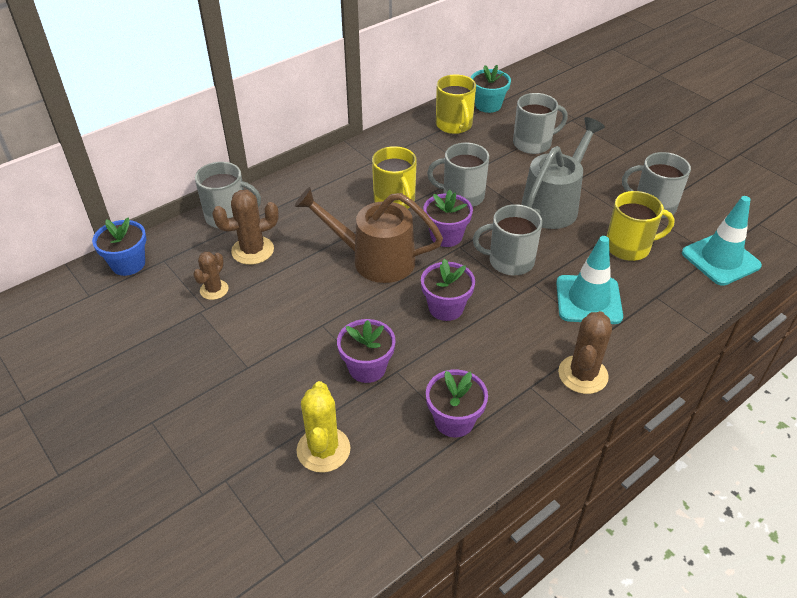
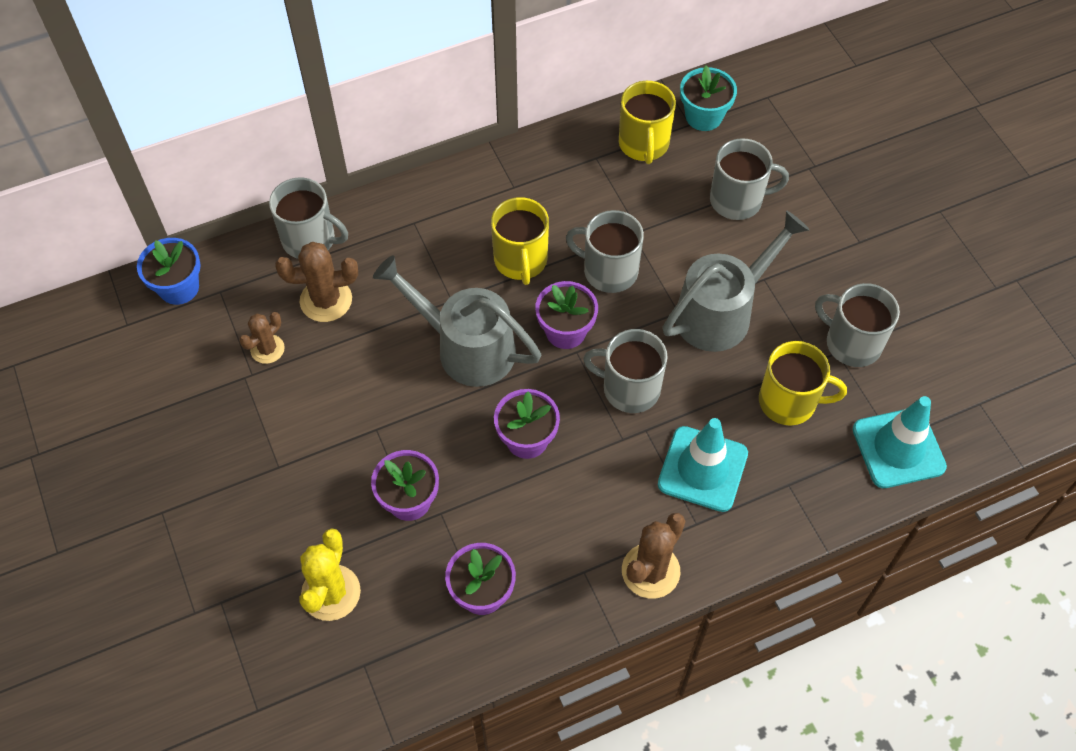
camera: 15 degrees right, 15 degrees up
brown watering can [295,187,443,283] -> grey watering can [373,255,541,387]

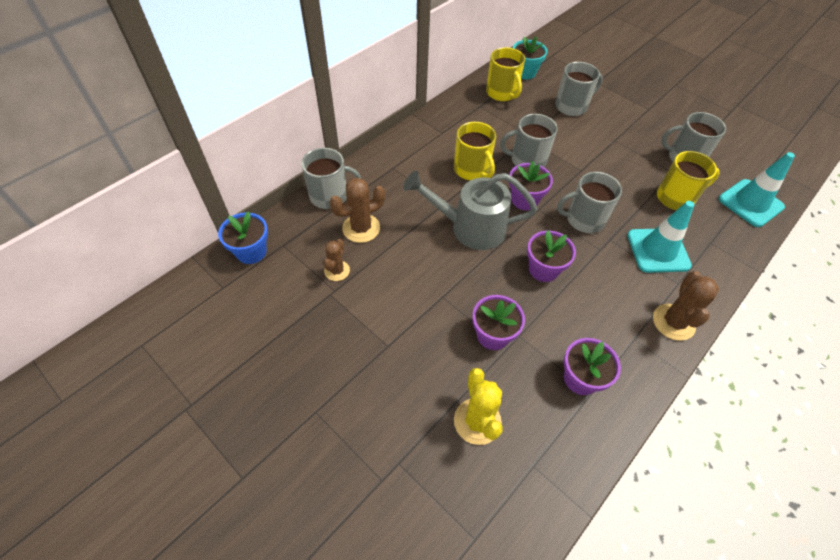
camera: 25 degrees left, 5 degrees down
grey watering can [662,210,809,352] -> none

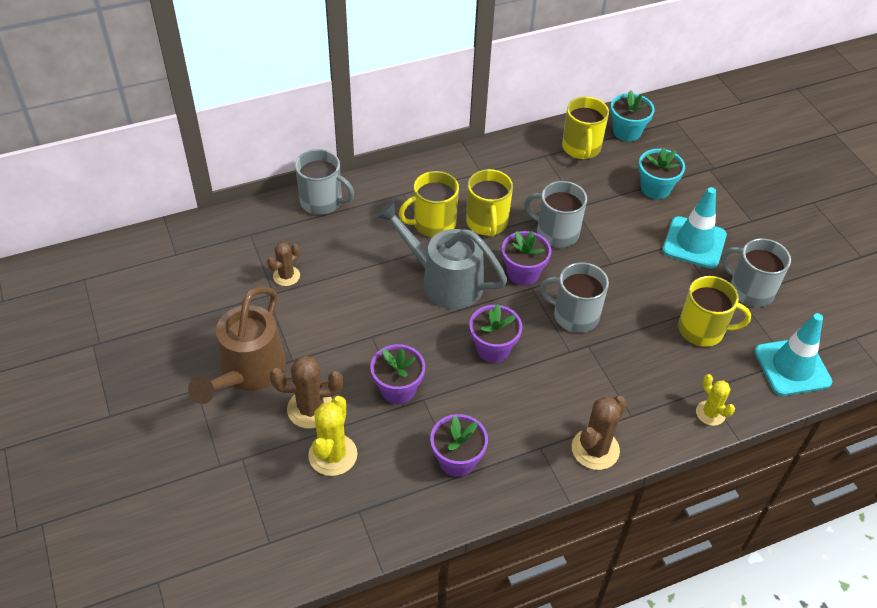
camera: 25 degrees right, 5 degrees down
blue flower pot [218,211,268,264] -> none
brown cactus [329,178,385,243] -> brown cactus moved to [270,355,343,429]
grey mug [555,62,603,116] -> turquoise flower pot [639,148,685,199]
turquoise traffic cone [627,201,694,273] -> turquoise traffic cone moved to [662,187,727,269]
none -> brown watering can [188,286,286,404]
none -> yellow mug [399,171,459,237]
none -> yellow cactus [696,374,735,426]

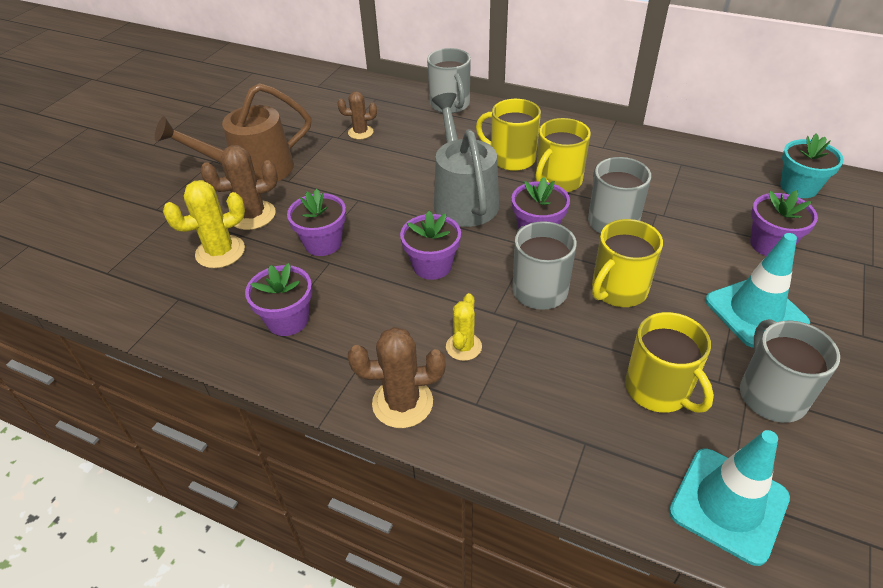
camera: 50 degrees right, 5 degrees down
brown cactus [270,355,343,429] -> brown cactus turned 60 degrees counterclockwise [200,145,278,230]
yellow mug [562,97,609,159] -> yellow mug moved to [592,219,663,307]
turquoise flower pot [639,148,685,199] -> purple flower pot [750,190,818,256]
yellow cactus [696,374,735,426] -> yellow cactus moved to [446,293,482,361]

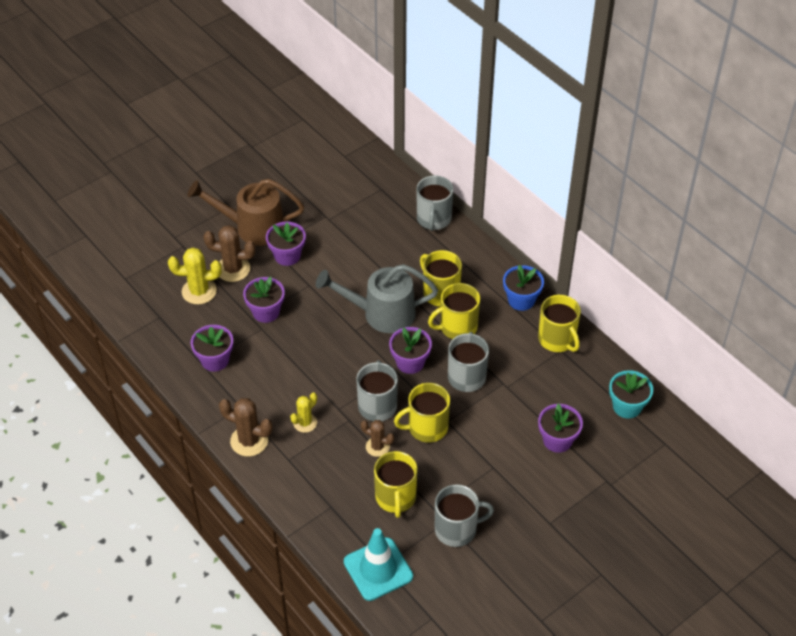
camera: 25 degrees right, 5 degrees up
brown cactus [337,91,377,139] -> brown cactus moved to [361,420,394,457]
purple flower pot [400,211,461,280] -> purple flower pot moved to [266,222,306,266]
grey watering can [432,93,499,227] -> grey watering can turned 105 degrees counterclockwise [316,264,438,333]
turquoise traffic cone [705,233,810,348] -> none
grey mug [740,319,840,423] -> grey mug turned 60 degrees clockwise [435,484,494,547]
none -> blue flower pot [503,265,544,311]
none -> yellow mug [538,295,581,352]

